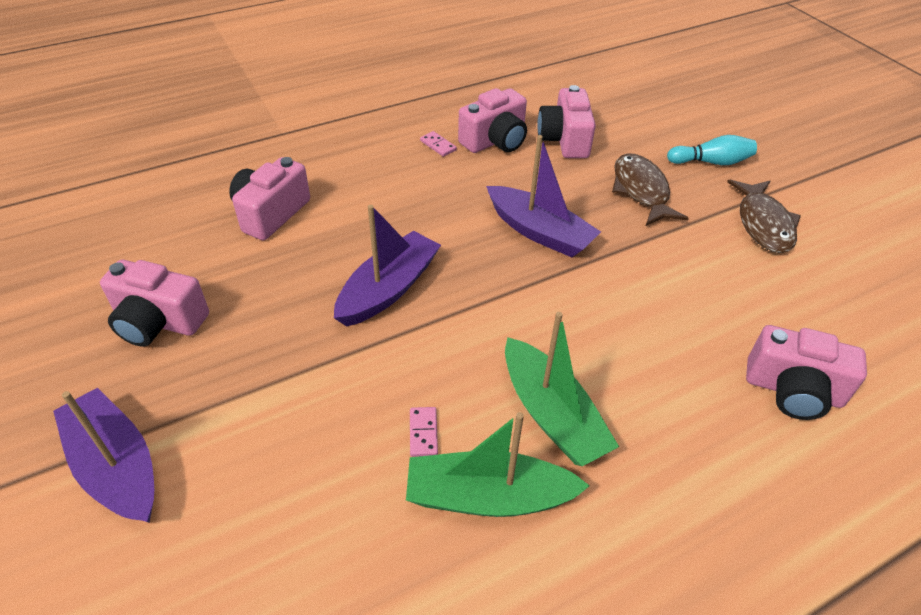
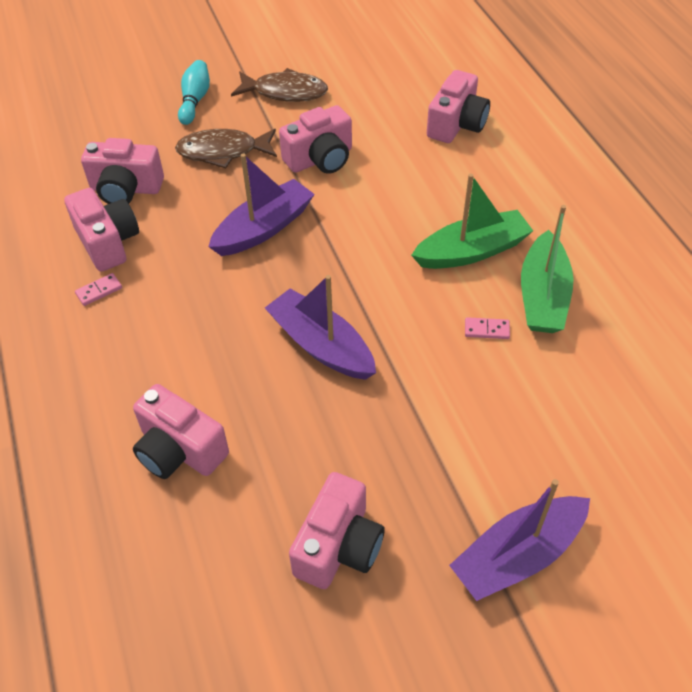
camera: 80 degrees left, 5 degrees up
none -> pink camera [279,105,352,174]

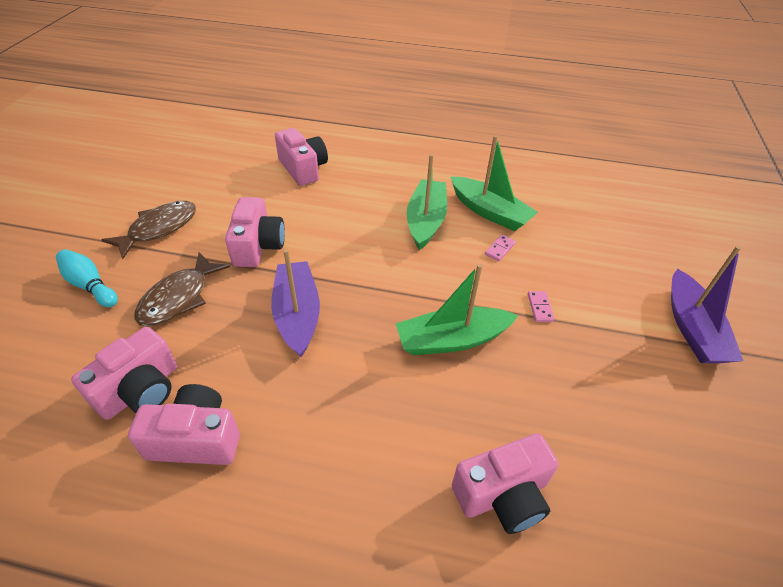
camera: 60 degrees left, 5 degrees down
pink domino [75,273,122,306] -> pink domino moved to [528,291,555,322]
purple boat [265,275,376,380] -> green boat [395,264,518,355]
pink camera [289,472,385,589] -> none

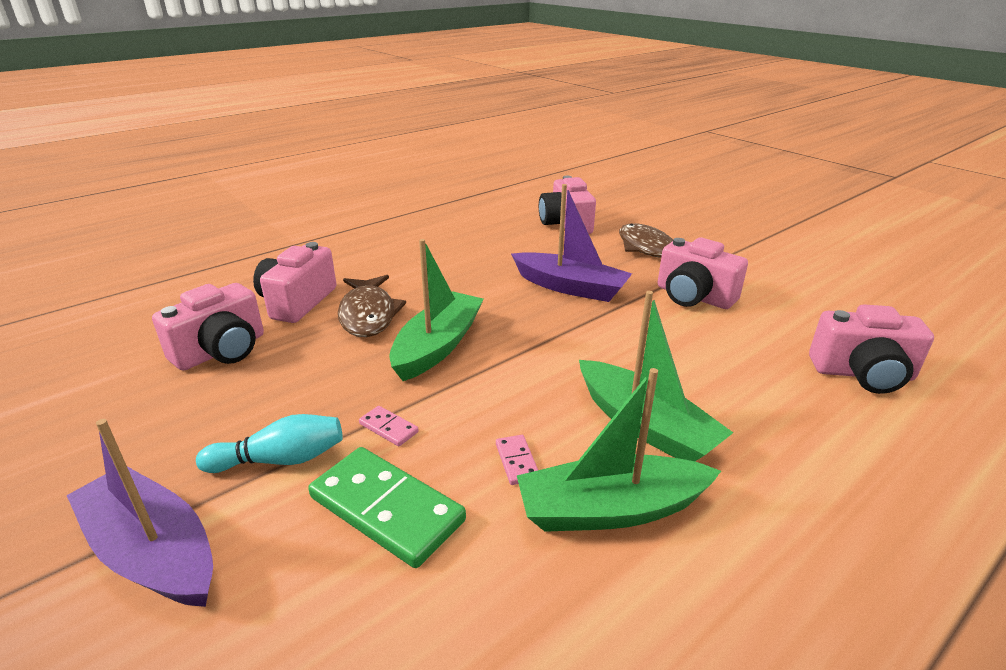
camera: 130 degrees right, 15 degrees down
turquoise bowling pin [56,249,118,307] -> turquoise bowling pin moved to [196,414,343,473]
brown fish [101,201,196,259] -> brown fish moved to [338,275,406,337]
pink camera [128,384,240,465] -> pink camera moved to [152,283,264,370]
none -> green domino [308,447,466,568]

